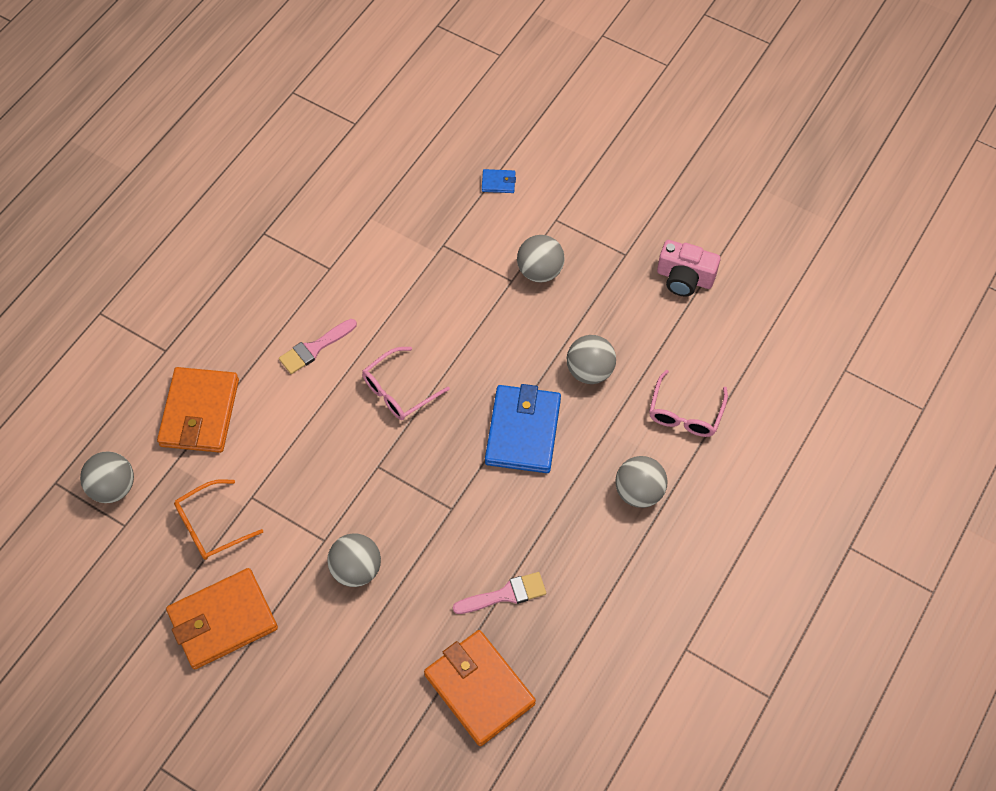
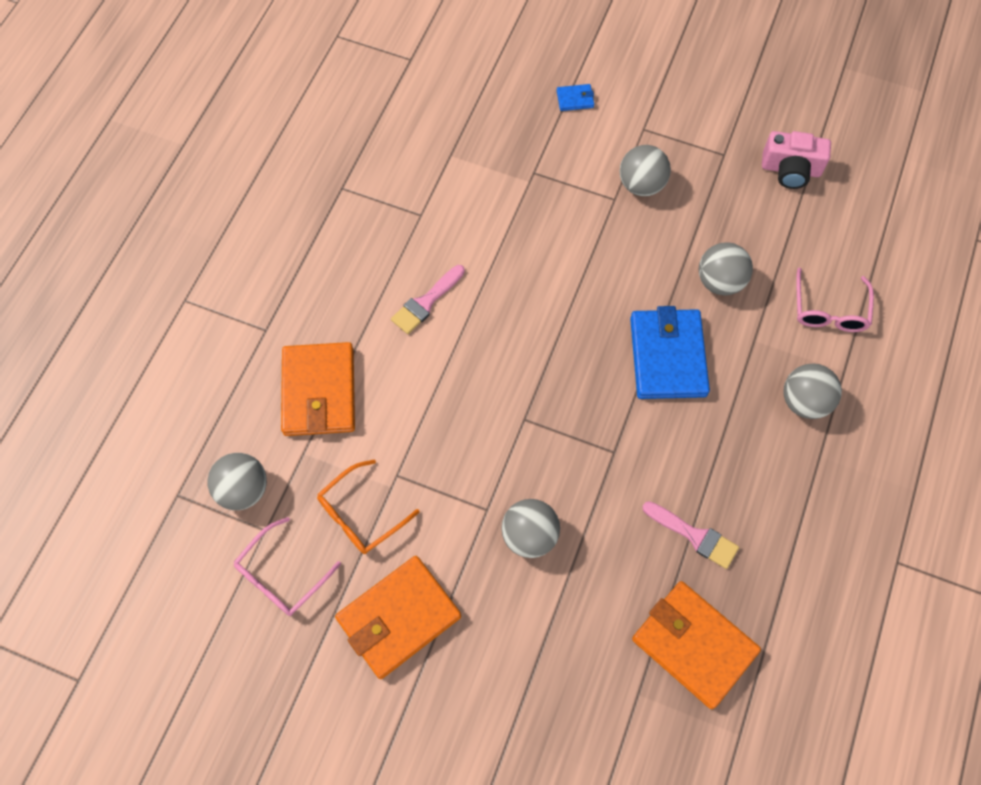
camera: 10 degrees left, 5 degrees up
pink glasses [362,347,450,420] -> pink glasses moved to [233,517,341,616]
pink brush [453,572,546,614] -> pink brush turned 60 degrees clockwise [642,501,739,569]

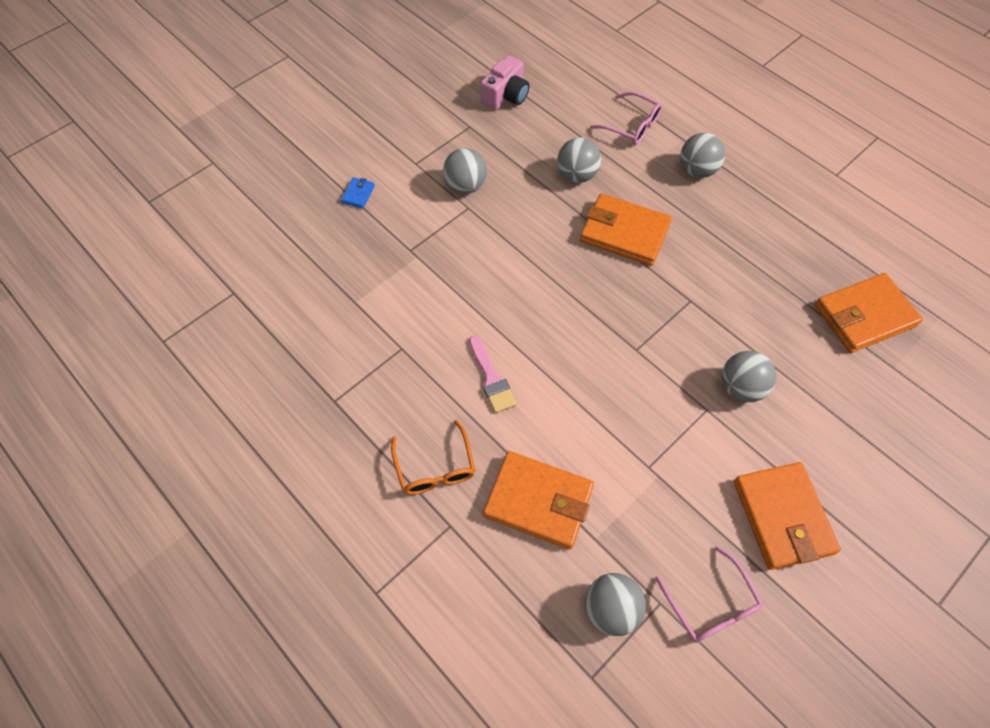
camera: 65 degrees left, 5 degrees down
orange glasses [317,459,420,554] -> orange glasses moved to [391,420,475,495]
blue wallet [630,306,710,399] -> orange wallet [580,193,672,266]
pink brush [642,501,739,569] -> none

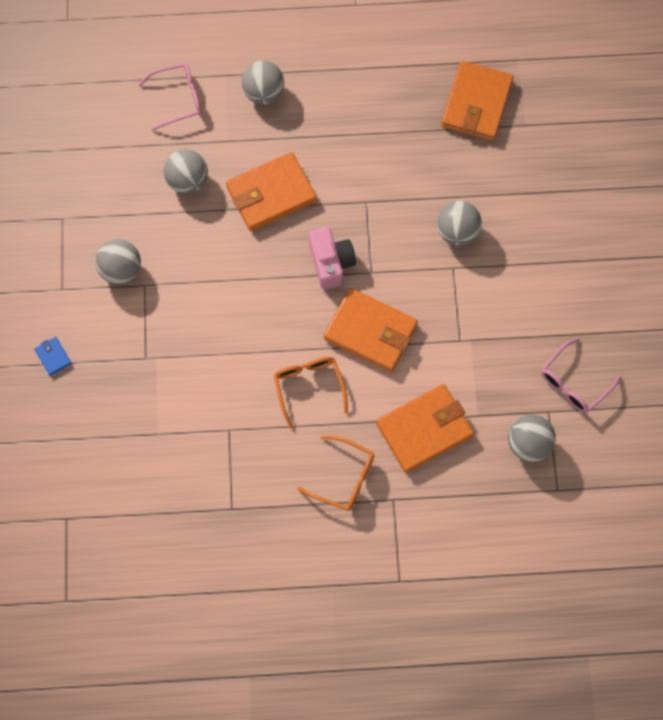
camera: 50 degrees left, 10 degrees up
pink brush [469,335,517,413] -> orange glasses [273,357,348,429]
pink camera [481,55,529,110] -> pink camera moved to [309,227,356,289]
pink glasses [655,546,763,643] -> pink glasses turned 120 degrees clockwise [541,338,621,413]
orange wallet [734,462,841,570] -> orange wallet moved to [324,288,418,372]

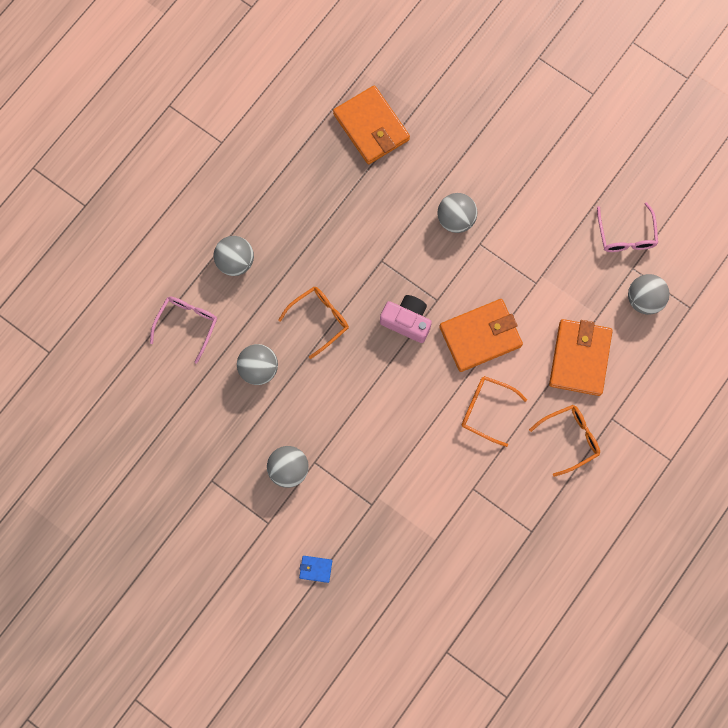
camera: 50 degrees left, 5 degrees up
orange wallet [226,152,317,231] -> orange glasses [278,287,349,359]

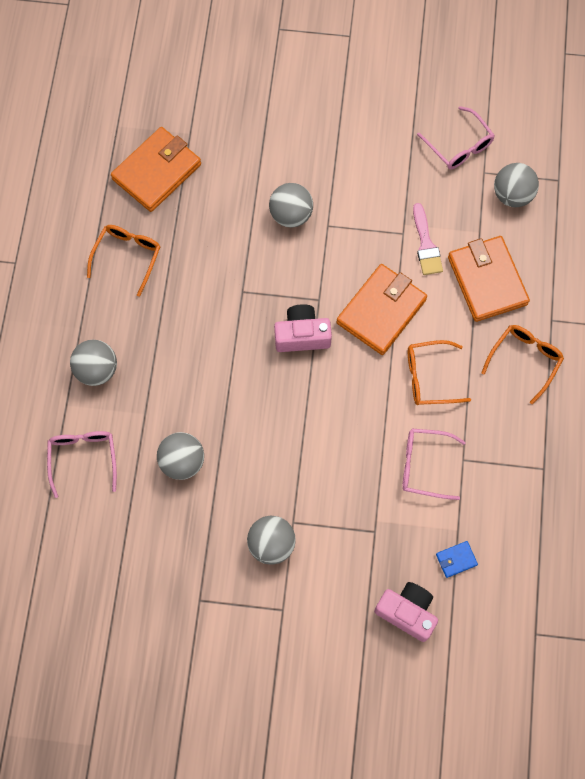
camera: 30 degrees left, 5 degrees down
orange glasses [278,287,349,359] -> orange glasses moved to [87,225,161,297]
blue wallet [299,556,332,583] -> blue wallet moved to [436,541,478,578]
orange wallet [333,85,410,164] -> orange wallet turned 75 degrees counterclockwise [111,127,201,212]
none -> pink camera [374,582,438,642]
none -> pink glasses [402,428,466,500]
none -> pink brush [413,203,443,275]

